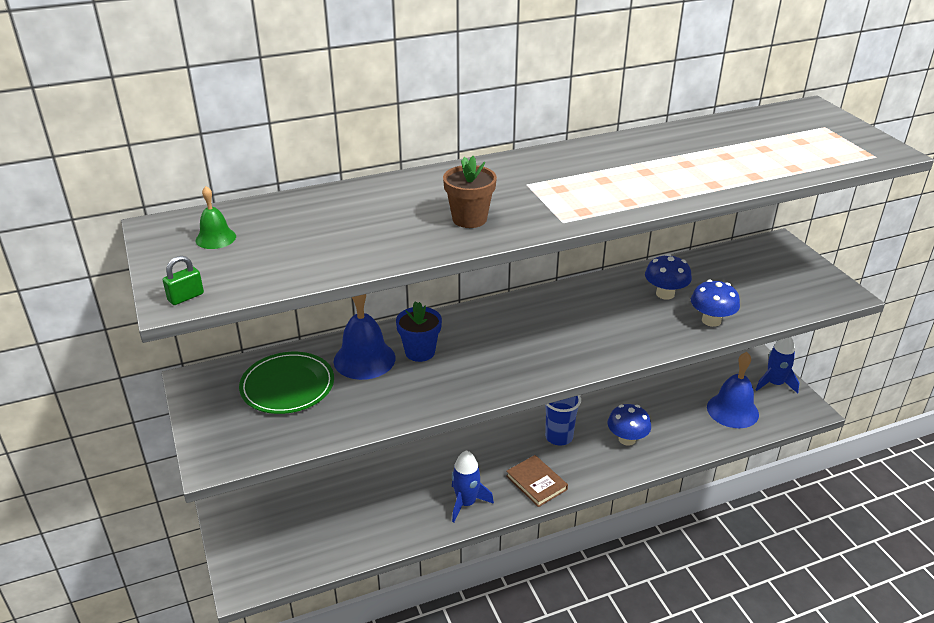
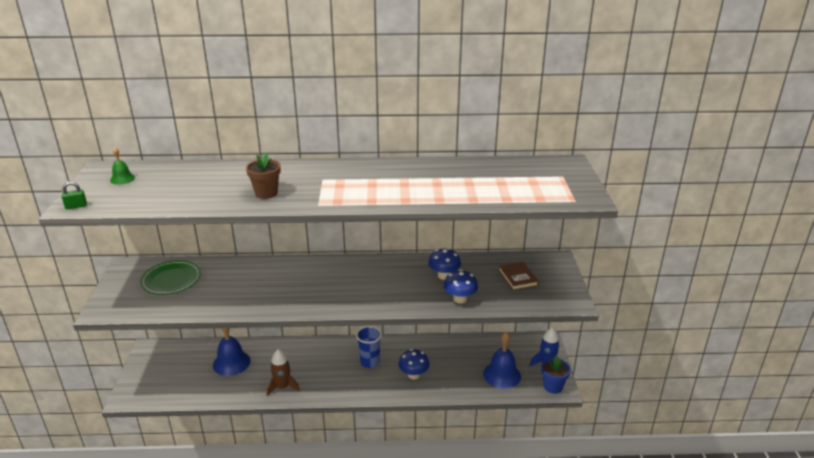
camera: 20 degrees right, 5 degrees down
blue bell [334,294,396,380] -> blue bell moved to [213,328,251,376]
blue flower pot [396,301,442,362] -> blue flower pot moved to [541,356,571,394]
blue rocket [452,450,494,522] -> brown rocket [267,349,300,397]
brown book [506,455,568,507] -> brown book moved to [498,262,539,290]

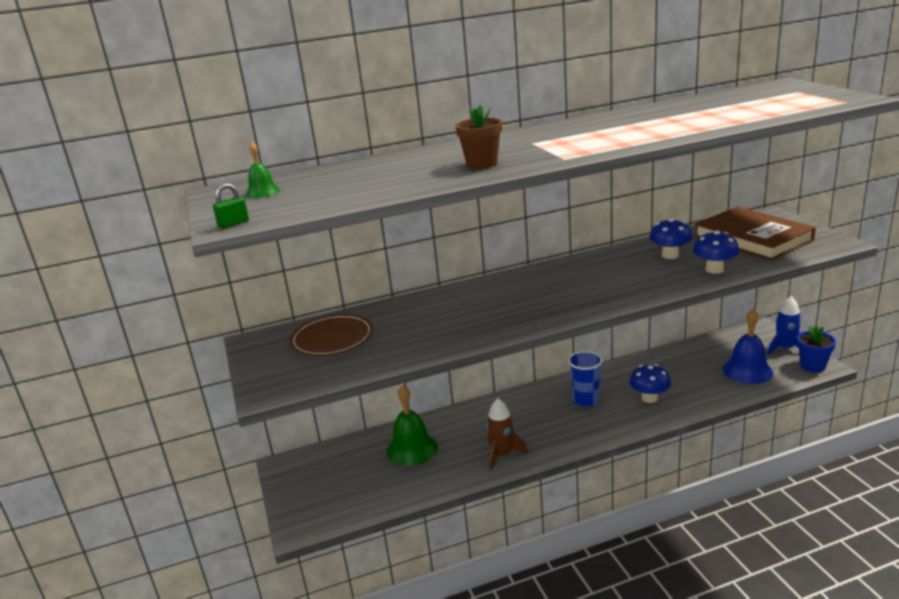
camera: 15 degrees left, 5 degrees down
green plate [140,260,201,295] -> brown plate [290,314,373,356]
blue bell [213,328,251,376] -> green bell [387,385,438,466]
brown book [498,262,539,290] -> brown book [694,207,816,261], size x1.99

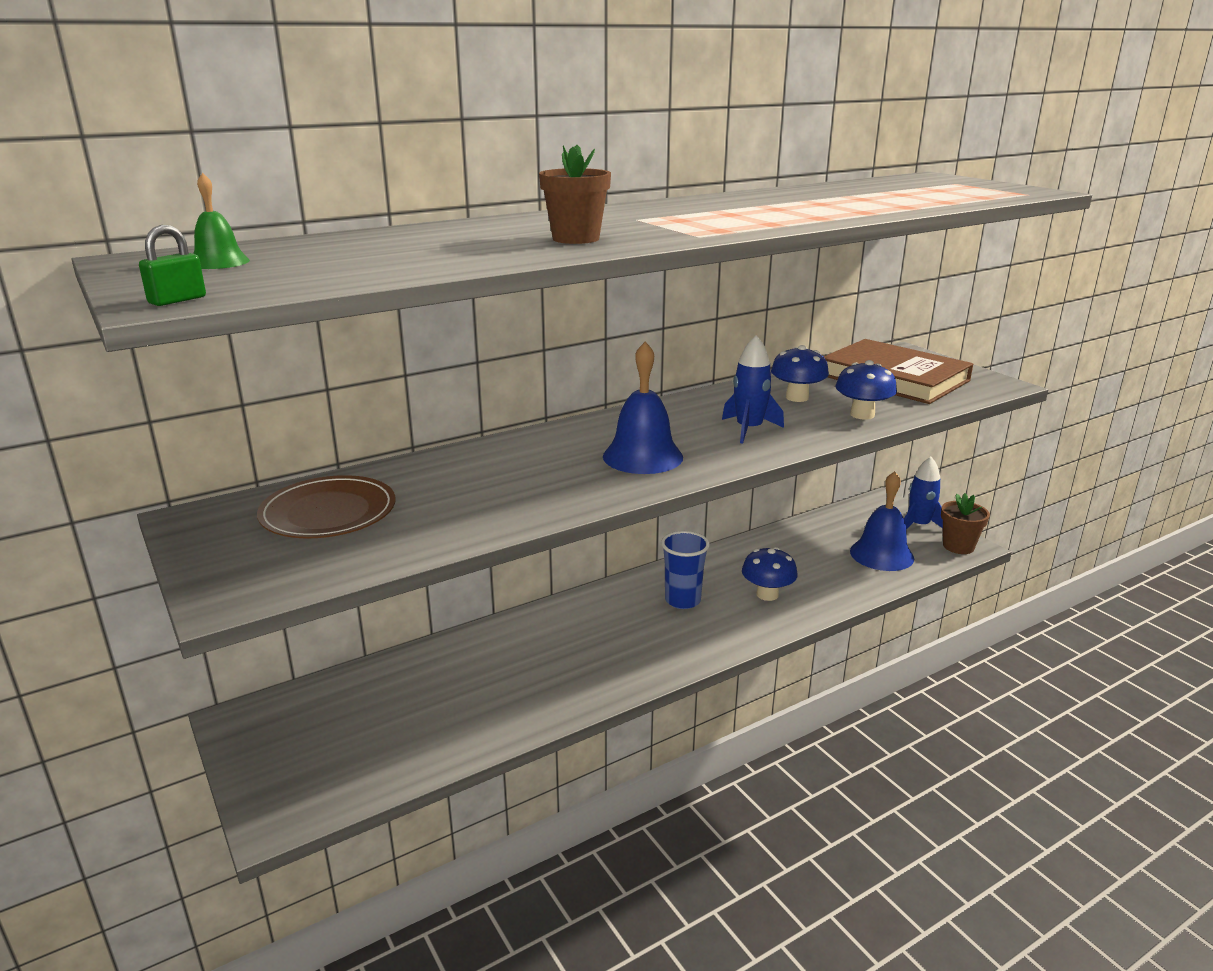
camera: 15 degrees left, 0 degrees up
green bell [387,385,438,466] -> none
brown rocket [486,398,528,471] -> none
blue flower pot [797,325,836,373] -> brown flower pot [941,493,990,554]
none -> blue bell [603,341,683,474]
none -> blue rocket [722,335,784,444]

